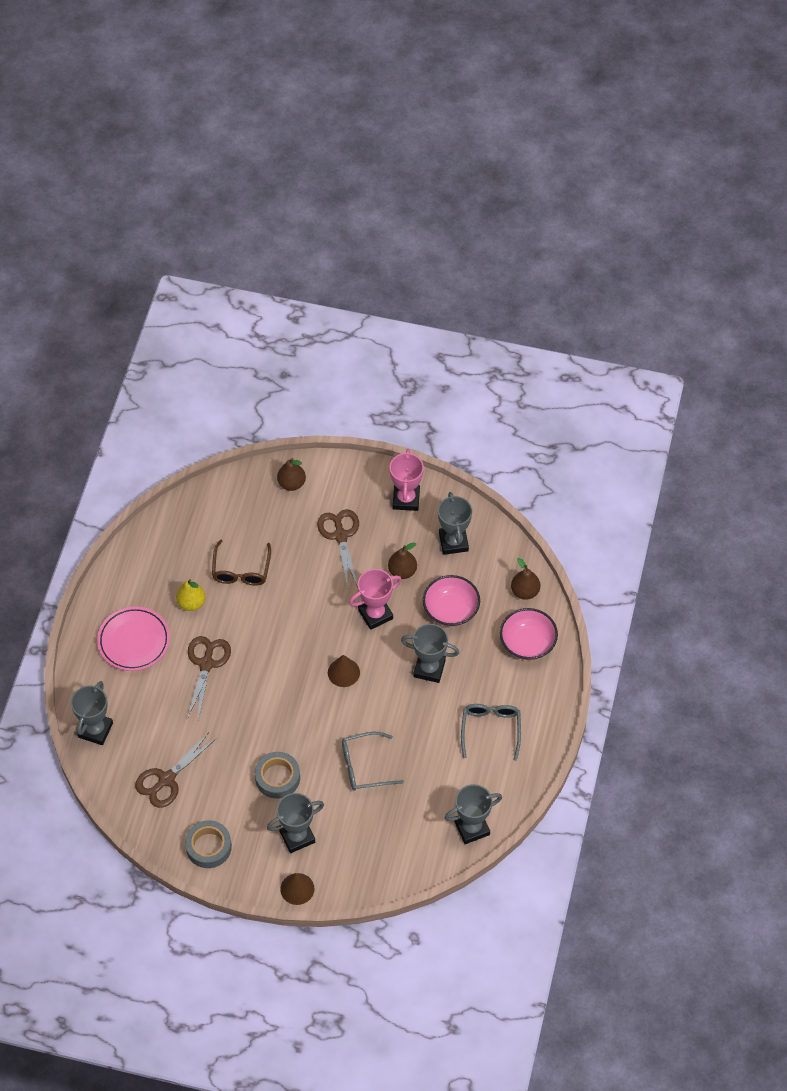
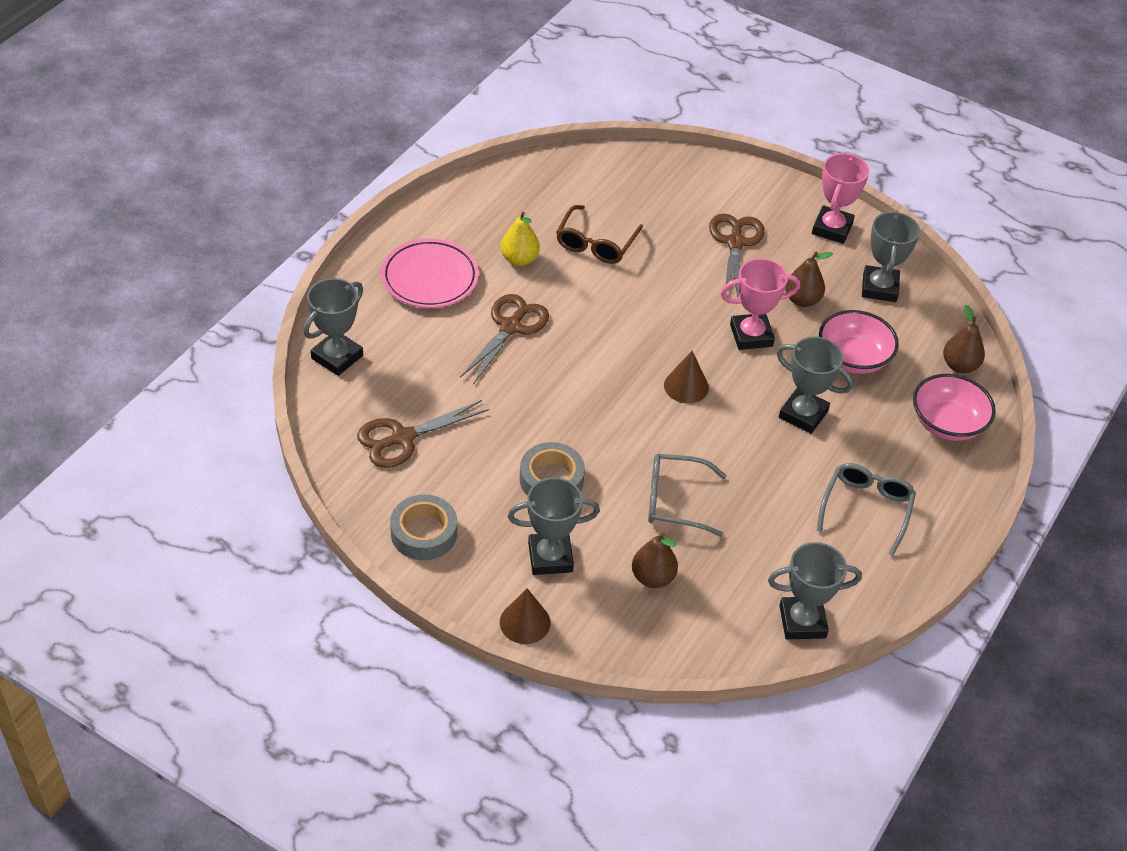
camera: 15 degrees right, 10 degrees down
brown pear [277,458,306,491] -> brown pear moved to [632,533,678,588]

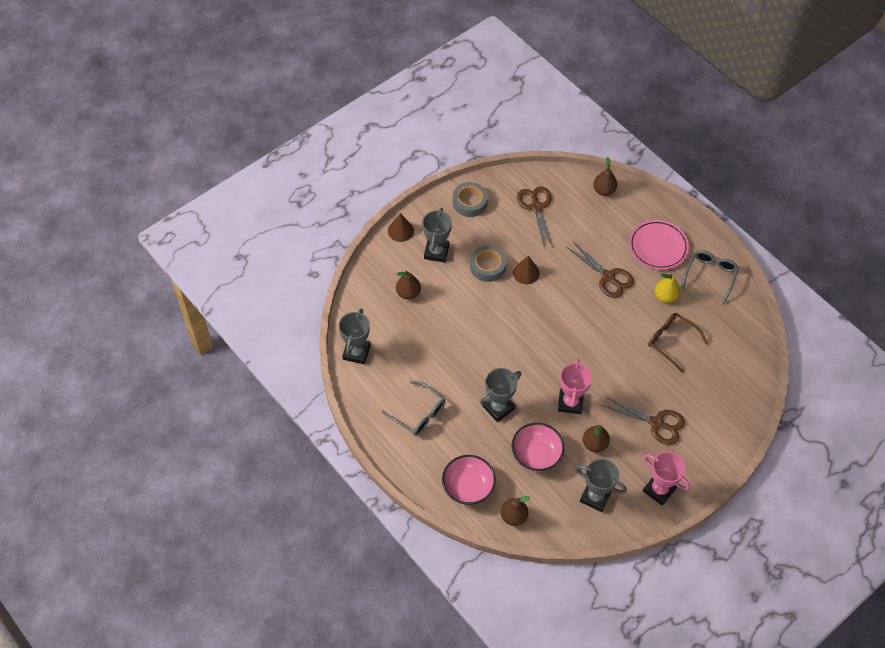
camera: 110 degrees right, 10 degrees up
grey trophy [303,278,363,376] -> brown pear [593,157,617,196]
grey glasses [648,454,727,537] -> grey glasses moved to [681,250,739,304]
brown cone [664,351,709,404] -> brown cone moved to [513,256,540,284]

